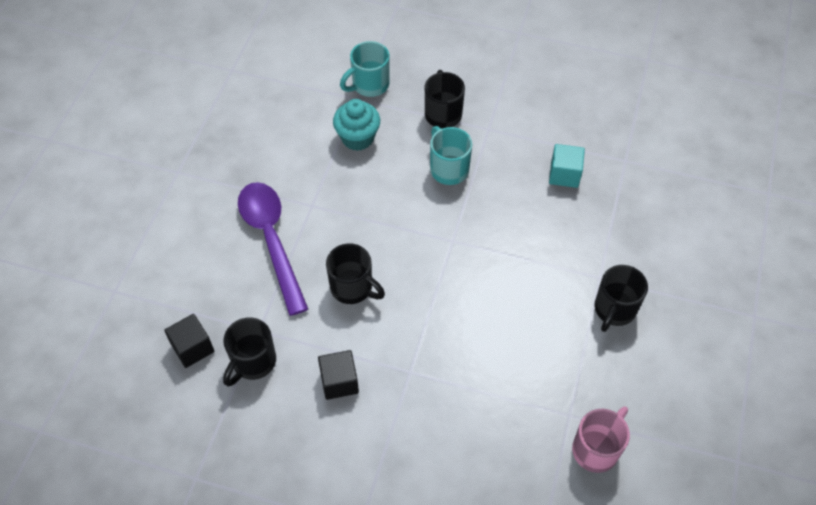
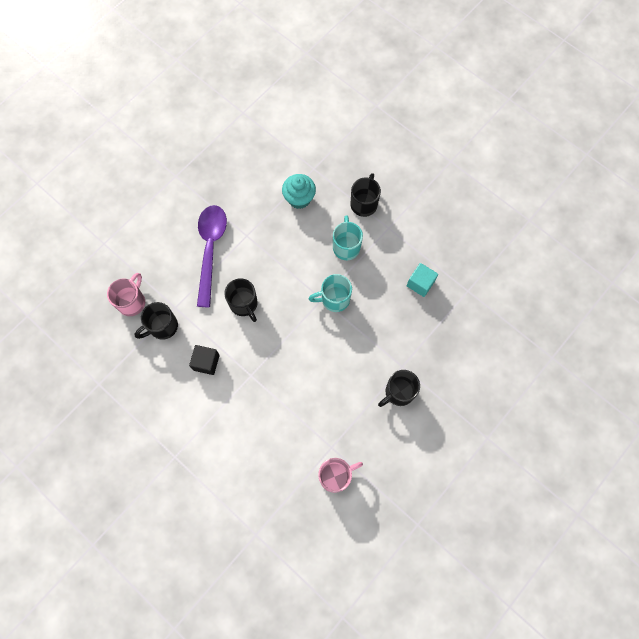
camera: 25 degrees right, 15 degrees up
black cube [164,314,214,368] -> pink mug [107,273,145,316]
turquoise mug [340,41,390,97] -> turquoise mug moved to [308,274,352,312]

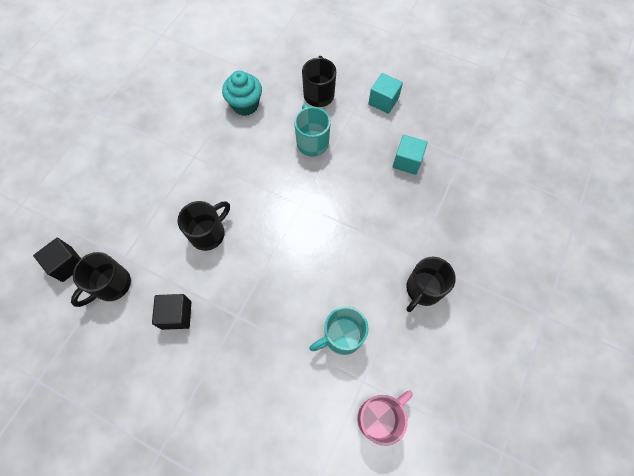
camera: 15 degrees left, 5 degrees down
pink mug [107,273,145,316] -> black cube [33,238,81,282]
purple spoon [197,205,227,307] -> none
black mug [224,278,258,322] -> black mug turned 90 degrees counterclockwise [178,201,230,251]
turquoise mug [308,274,352,312] -> turquoise mug moved to [309,306,368,355]
none -> turquoise cube [368,73,403,114]

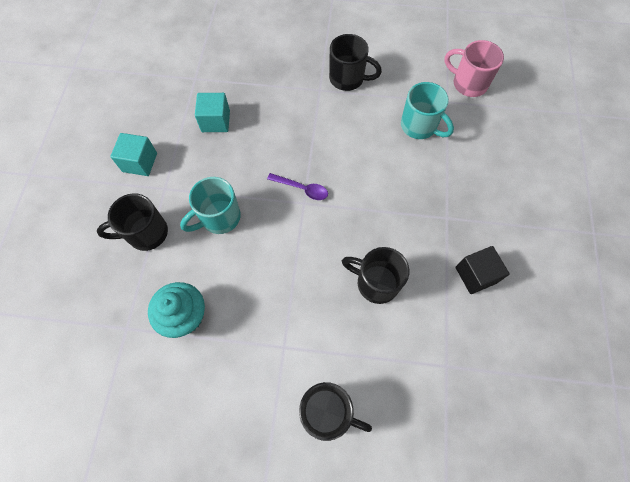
camera: 110 degrees left, 0 degrees up
black cube [33,238,81,282] -> none
black mug [71,252,131,307] -> black mug moved to [299,382,372,441]
none -> purple spoon [267,173,328,200]

